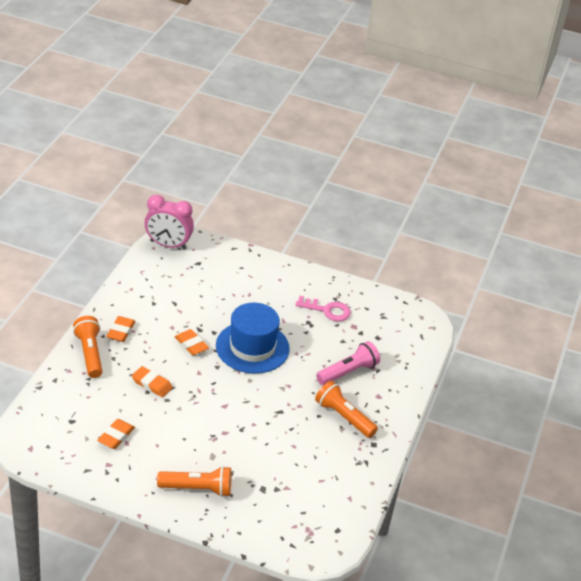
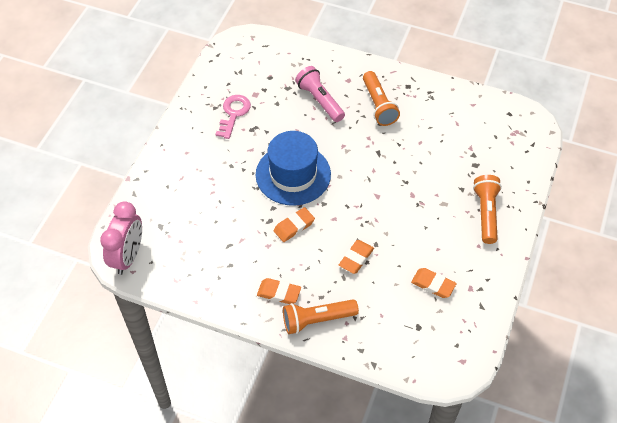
camera: 85 degrees left, 15 degrees up
orange flashlight [315,381,378,438] -> orange flashlight turned 60 degrees counterclockwise [363,71,400,126]

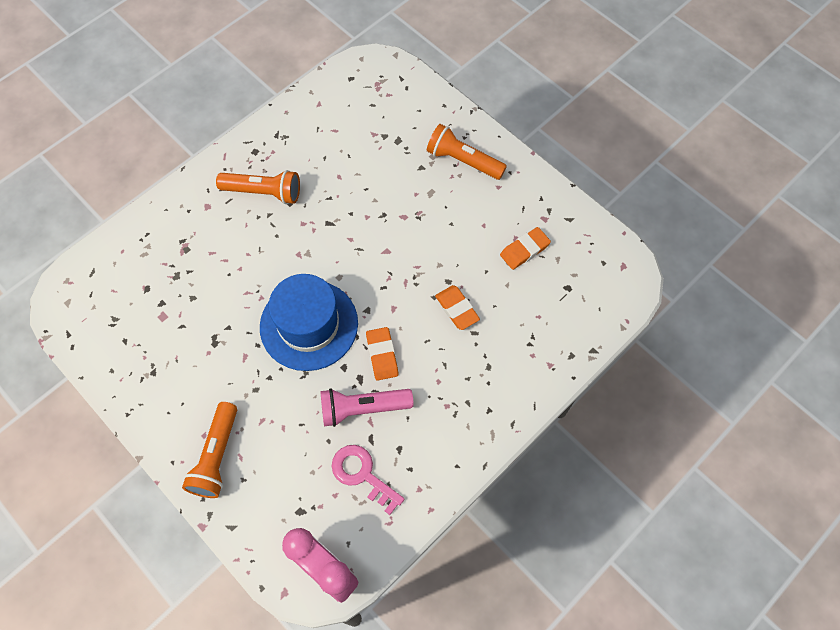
camera: 65 degrees left, 10 degrees up
pink key [215,95,251,139] -> pink key moved to [332,445,404,515]
orange eraser [257,278,301,304] -> none
orange flashlight [283,299,359,334] -> orange flashlight moved to [182,402,237,498]
pink flashlight [295,66,345,122] -> pink flashlight moved to [320,389,413,427]

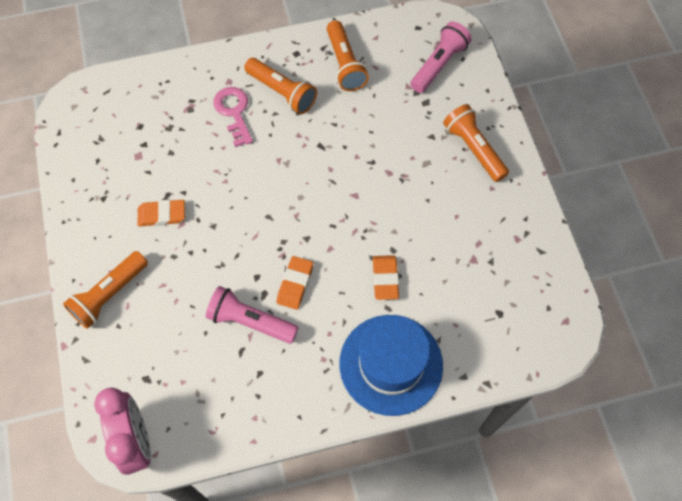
camera: 30 degrees right, 0 degrees up
blue hat [260,274,358,371] -> blue hat moved to [339,315,443,416]
pink key [332,445,404,515] -> pink key moved to [214,87,253,147]
orange eraser [500,227,551,270] -> orange eraser moved to [138,200,185,227]
none -> orange flashlight [327,20,369,91]
none -> pink flashlight [410,22,472,93]

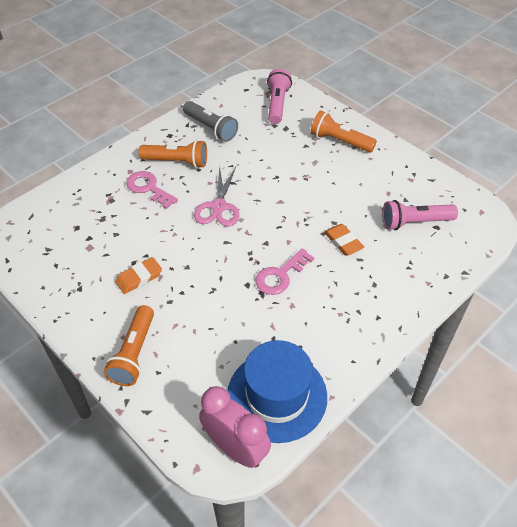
camera: 30 degrees left, 15 degrees down
pink flashlight [206,286,299,344] -> pink flashlight moved to [382,200,458,230]
orange eraser [277,256,313,310] -> pink key [255,248,314,295]
orange flashlight [327,20,369,91] -> grey flashlight [183,101,238,142]
blue hat [339,315,443,416] -> blue hat moved to [228,340,327,443]
none -> pink scissors [194,166,240,226]

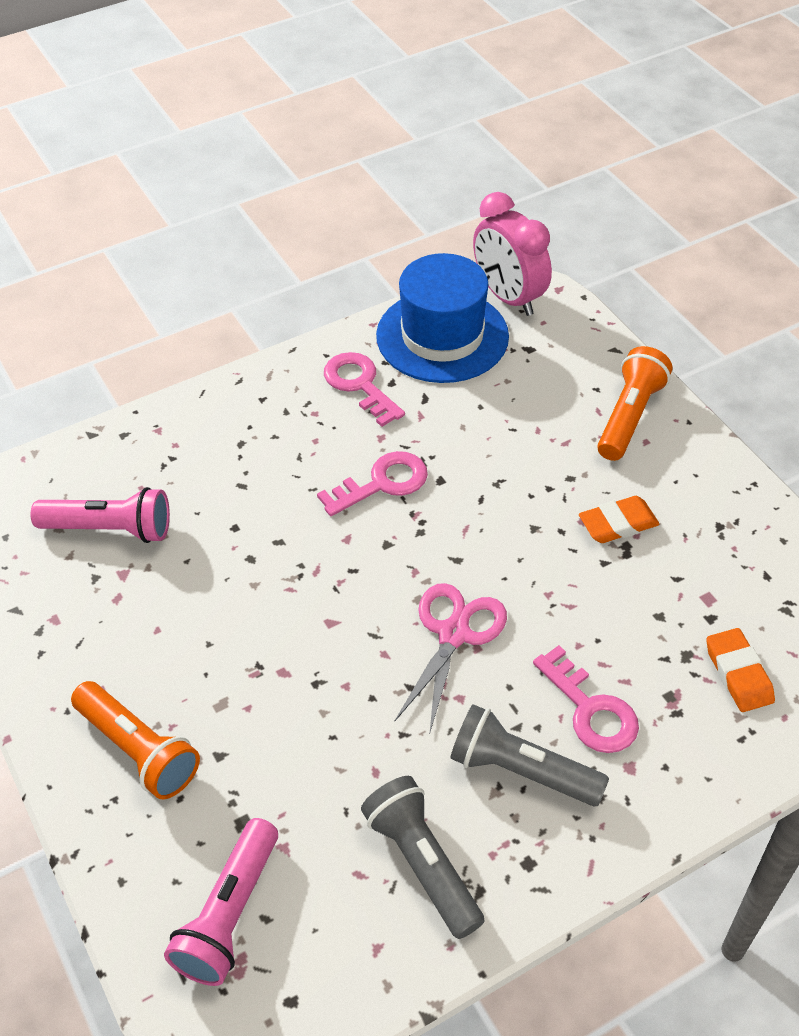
camera: 165 degrees left, 0 degrees up
orange flashlight [139,140,207,168] -> grey flashlight [450,704,609,806]
orange eraser [324,224,364,256] -> orange eraser moved to [706,628,775,712]
none -> pink key [324,352,405,427]

